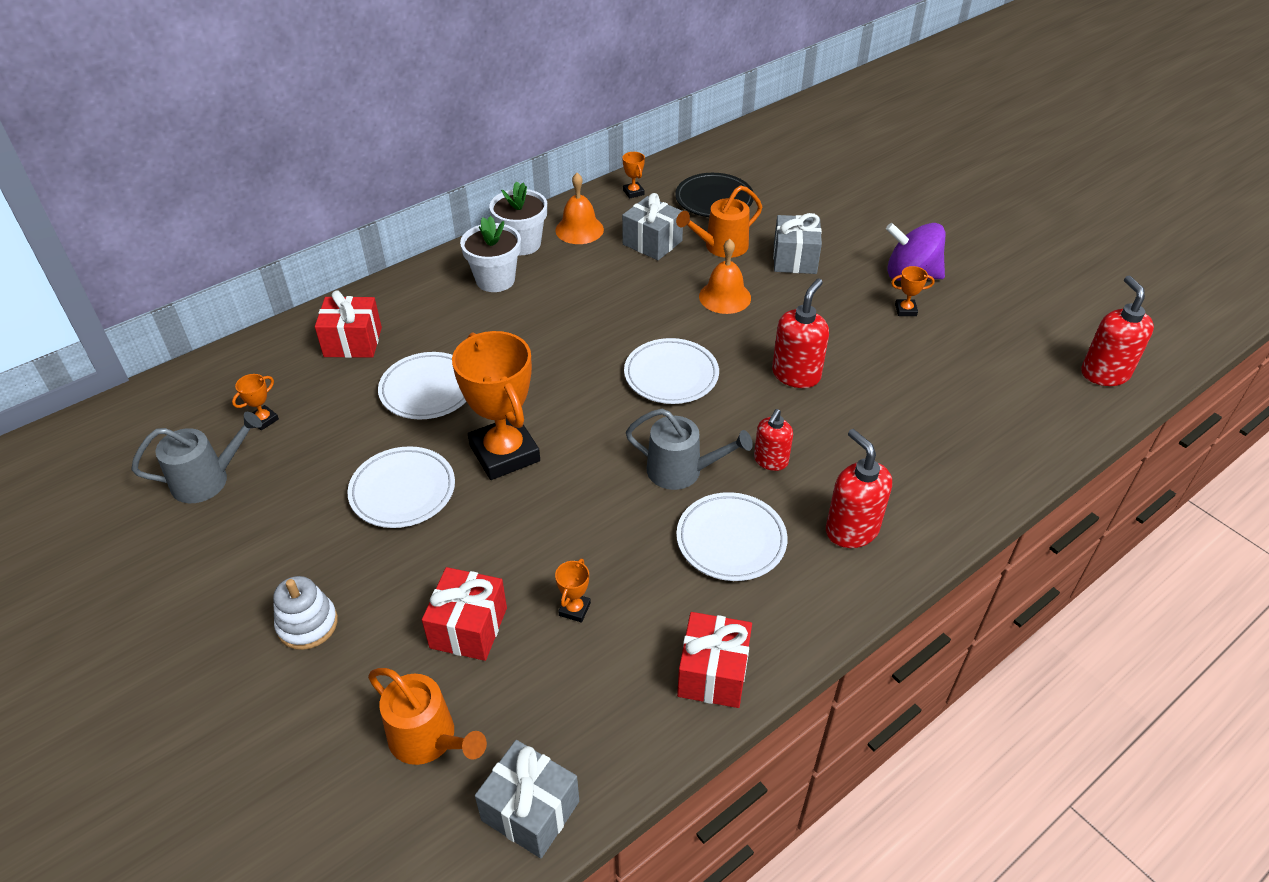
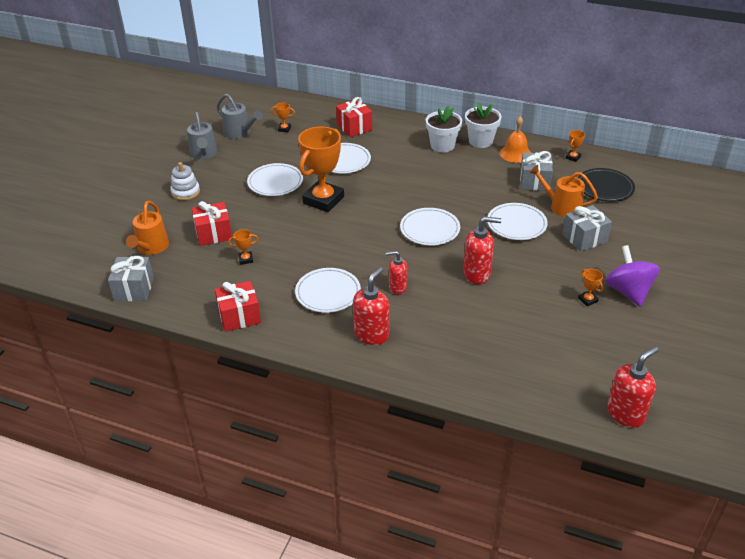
camera: 60 degrees right, 5 degrees down
grey watering can [626,409,753,490] -> grey watering can moved to [187,112,217,160]
orange bell [699,239,751,314] -> white plate [487,203,548,240]

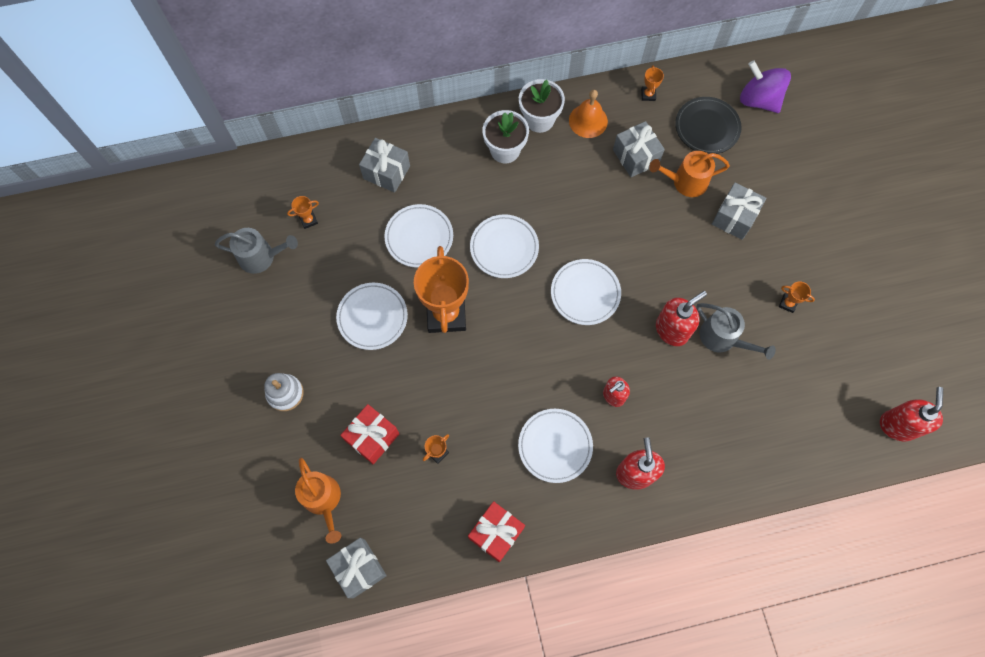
camera: 35 degrees left, 30 degrees up
grey watering can [187,112,217,160] -> grey watering can moved to [696,303,776,360]
red gift [336,97,372,137] -> grey gift [359,138,410,193]
white plate [487,203,548,240] -> white plate moved to [470,214,539,278]
purple spinning top [605,245,660,307] -> purple spinning top moved to [740,60,791,113]

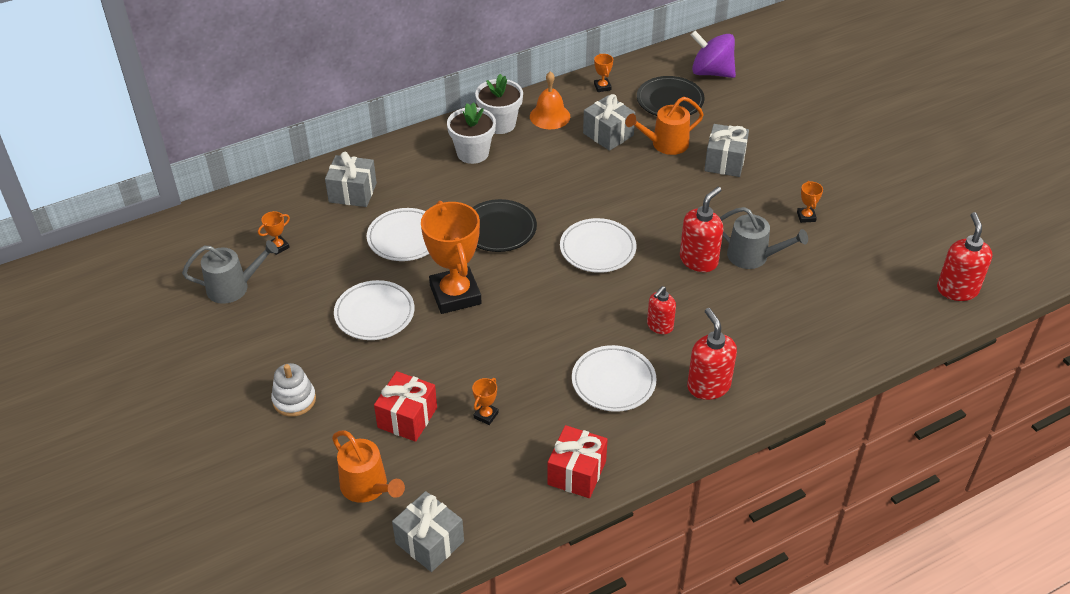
camera: 15 degrees left, 25 degrees down
white plate [470,214,539,278] -> black plate [472,199,537,252]
orange trophy [779,281,815,313] -> orange trophy turned 75 degrees clockwise [797,181,823,223]

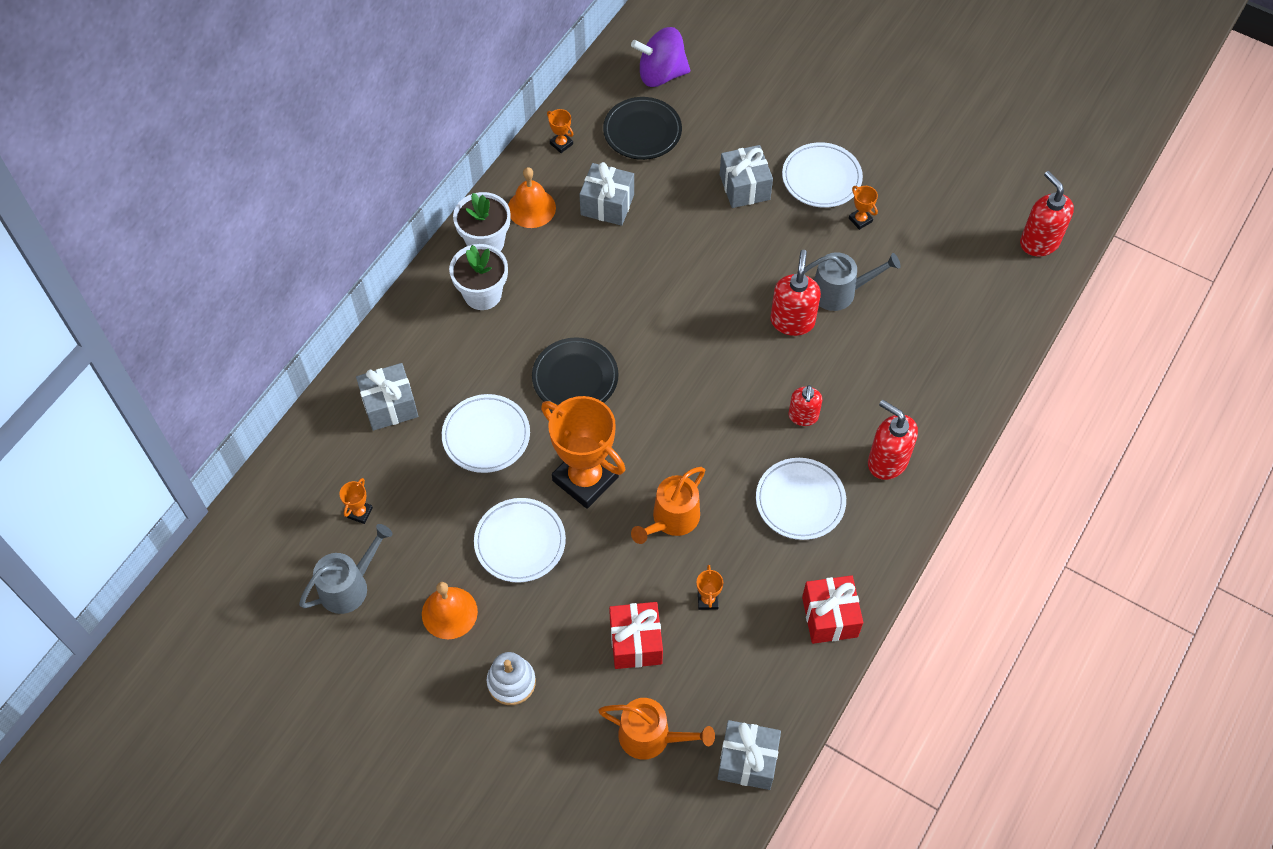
camera: 30 degrees left, 15 degrees up
white plate [560,218,636,273] -> white plate moved to [782,142,863,208]
orange watering can [625,97,704,155] -> orange watering can moved to [631,467,705,544]
none -> orange bell [422,582,478,639]

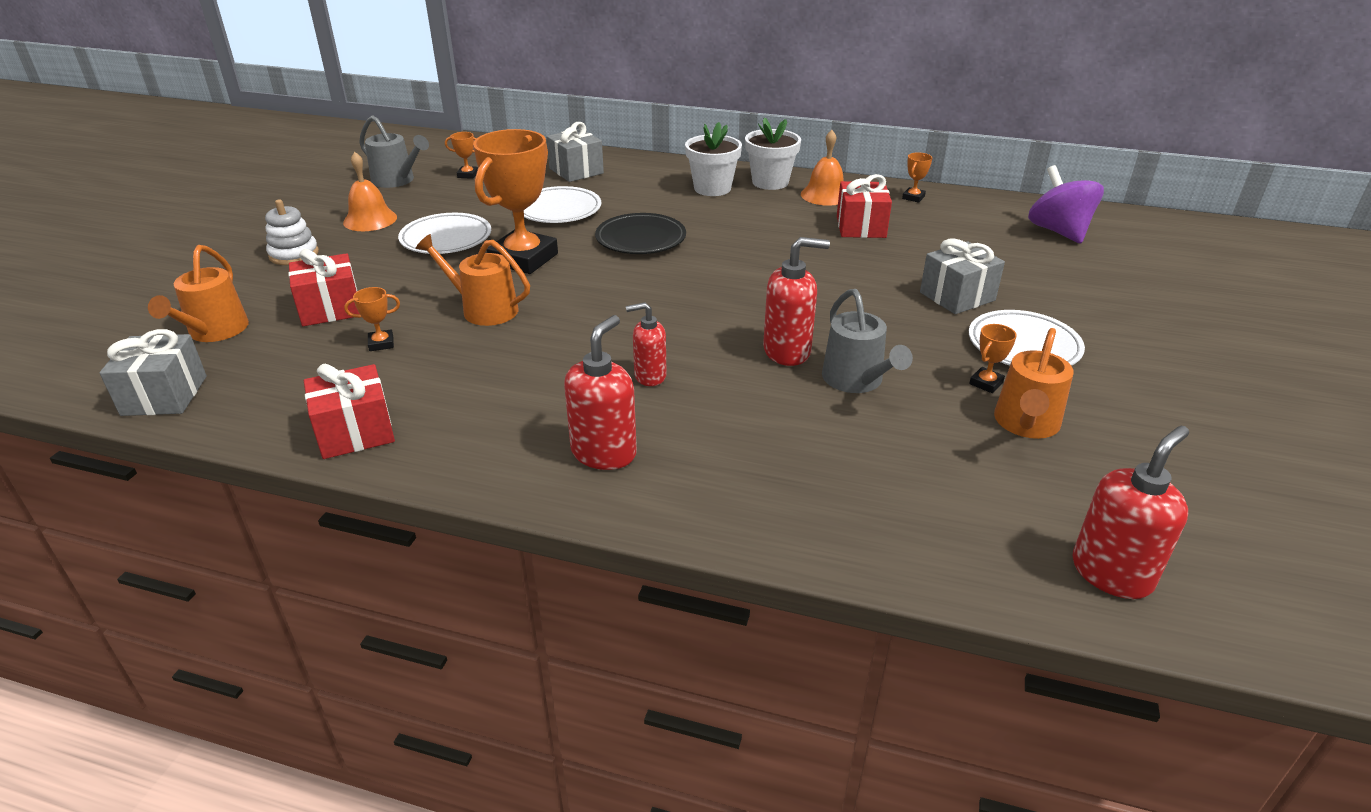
camera: 75 degrees right, 25 degrees down
grey gift [579,162,634,226] -> red gift [837,174,892,238]
black plate [603,97,682,160] -> none
white plate [756,458,846,540] -> none
none -> orange watering can [994,328,1074,439]

